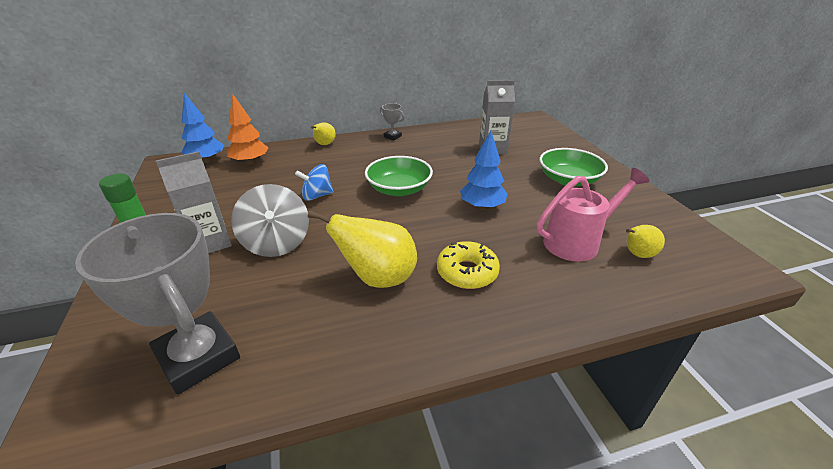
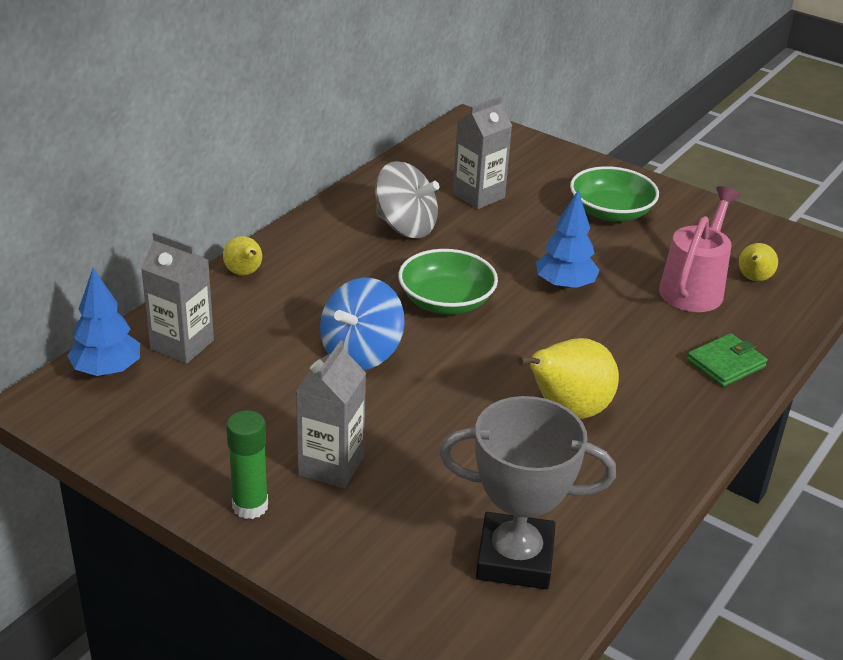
camera: 40 degrees left, 0 degrees up
orange tree [227,94,269,165] -> grey carton [141,232,214,364]
grey spinning top [231,184,309,257] -> grey spinning top moved to [375,161,440,238]
blue spinning top [295,164,334,201] -> blue spinning top [320,277,405,370], size x1.51
grey trophy [380,103,405,141] -> none
yellow donut [437,241,500,289] -> none
none -> green wallet [687,333,768,387]

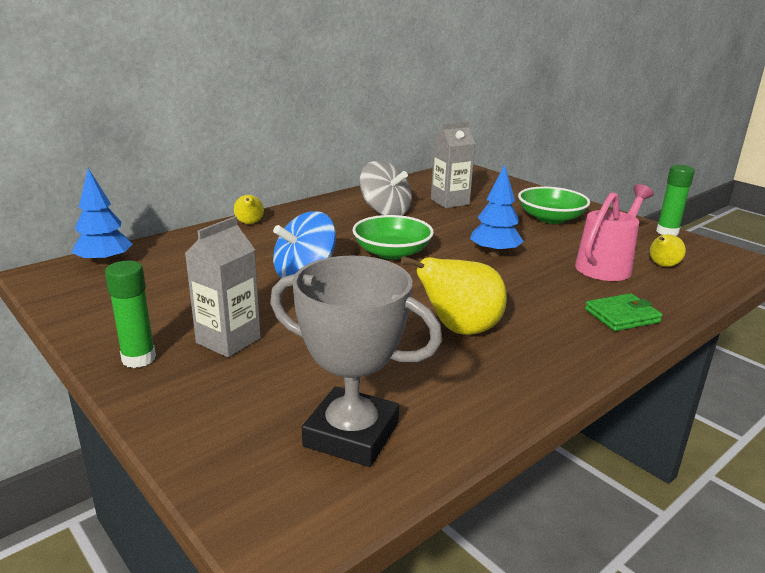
camera: 15 degrees right, 10 degrees down
grey carton [141,232,214,364] -> none
none -> green glue stick [656,165,695,236]

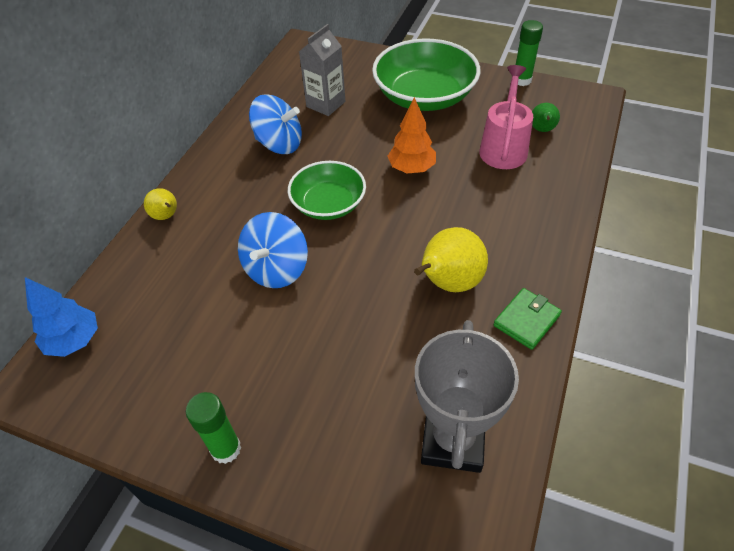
camera: 25 degrees left, 25 degrees up
grey carton [185,216,261,357] -> none
grey trophy [270,256,442,467] -> grey trophy turned 75 degrees counterclockwise [415,320,519,473]
grey spinning top [359,161,412,216] -> blue spinning top [249,94,302,154]
blue tree [470,165,524,257] -> orange tree [388,97,436,173]
green bowl [518,186,590,224] -> green bowl [372,38,480,111], size x1.59
green wallet [585,293,663,331] -> green wallet moved to [493,288,562,350]
yellow pear [650,234,686,267] -> green pear [532,103,560,132]

